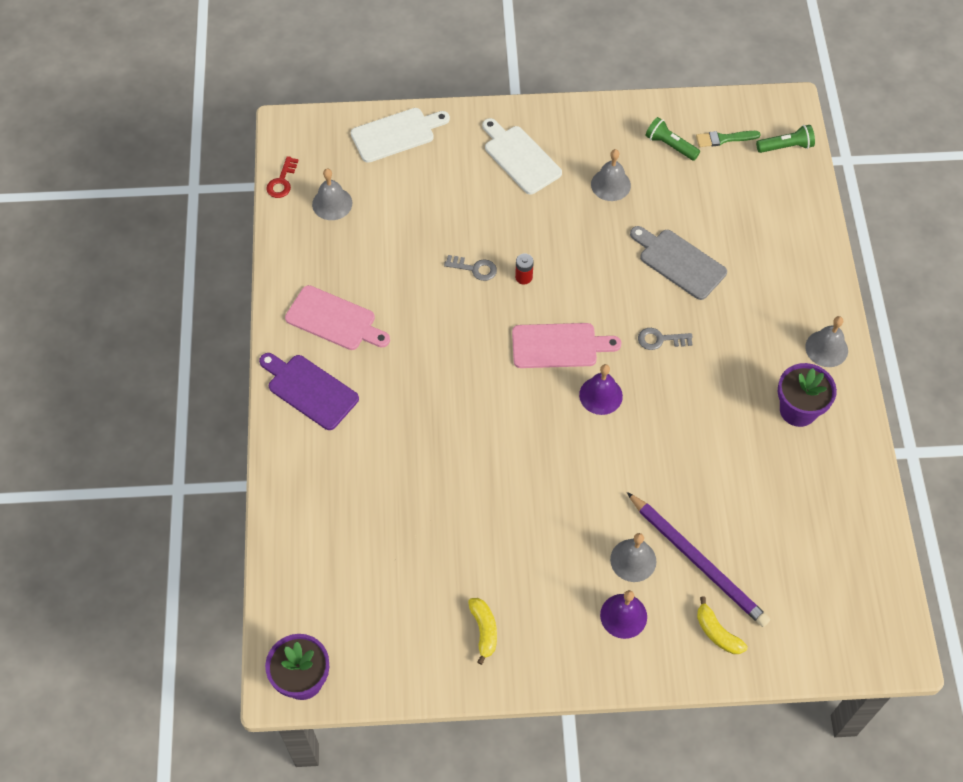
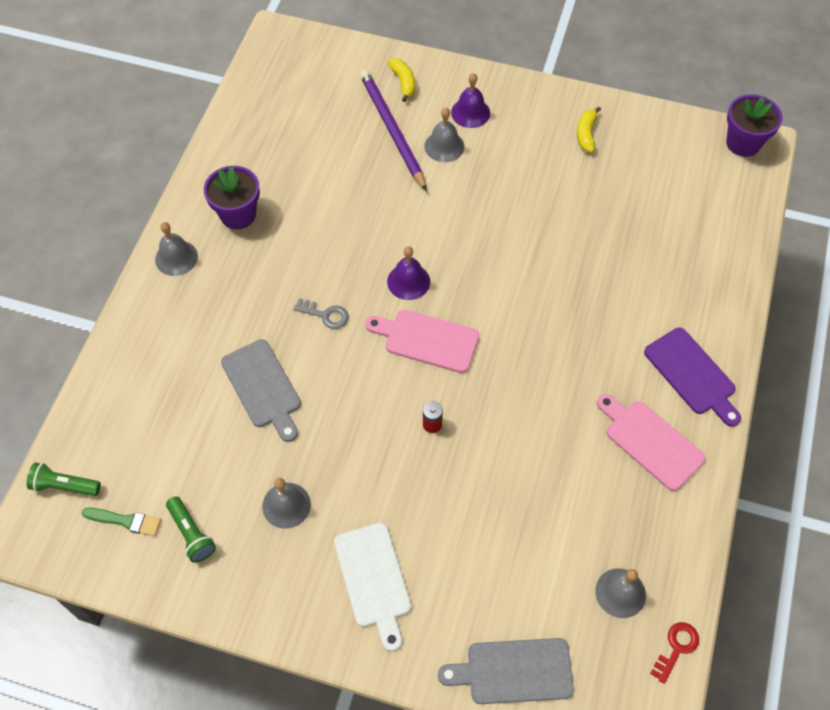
camera: 160 degrees left, 0 degrees up
white cutting board [351,108,450,163] -> grey cutting board [438,638,574,704]
grey key [444,255,497,281] -> none

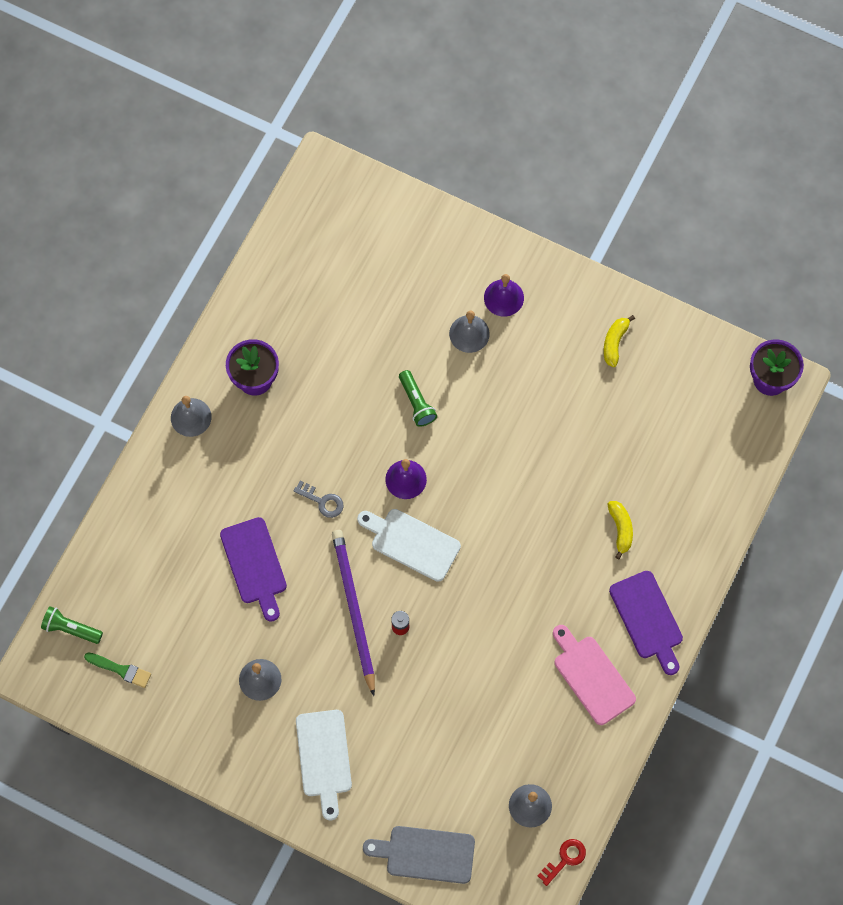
camera: 10 degrees right, 10 degrees up
green flashlight [166,496,216,563] -> green flashlight moved to [399,370,437,427]
grey cutting board [221,339,301,442] -> purple cutting board [220,517,287,622]
purple pencil [360,70,427,191] -> purple pencil moved to [332,530,375,696]
pink cutting board [365,309,479,373] -> white cutting board [357,509,461,582]
yellow banana [388,58,415,102] -> yellow banana moved to [607,501,633,560]

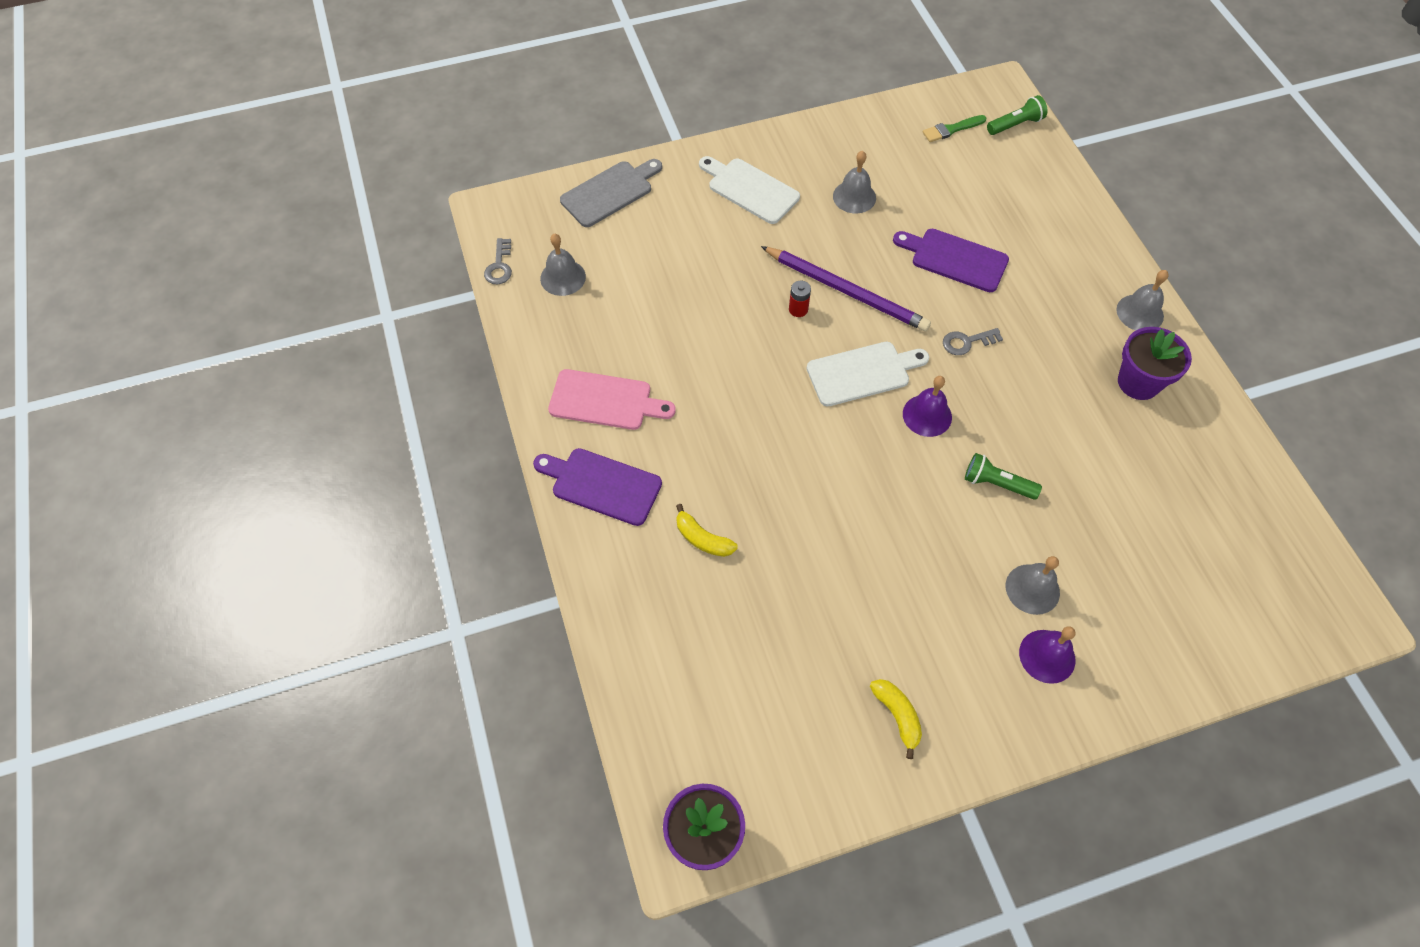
camera: 135 degrees right, 10 degrees down
red key [538,839,586,886] -> grey key [484,238,512,285]

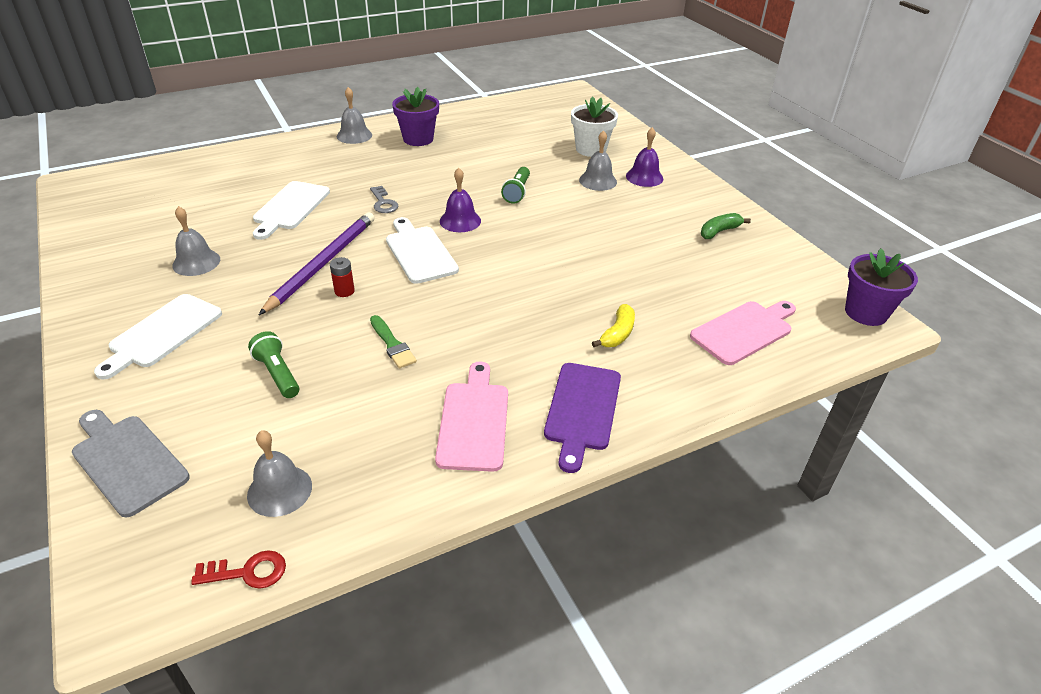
camera: 100 degrees left, 20 degrees down
grey key [484,238,512,285] -> red key [191,550,286,589]
yellow banana [870,679,922,759] -> green banana [701,213,751,239]
purple cutting board [893,229,1009,292] -> white cutting board [253,181,330,240]
green brush [923,115,986,142] -> green brush moved to [370,315,417,368]
green flashlight [987,95,1048,135] -> green flashlight moved to [248,331,299,398]
none -> white flower pot [571,96,618,157]
none -> pink cutting board [690,301,796,365]

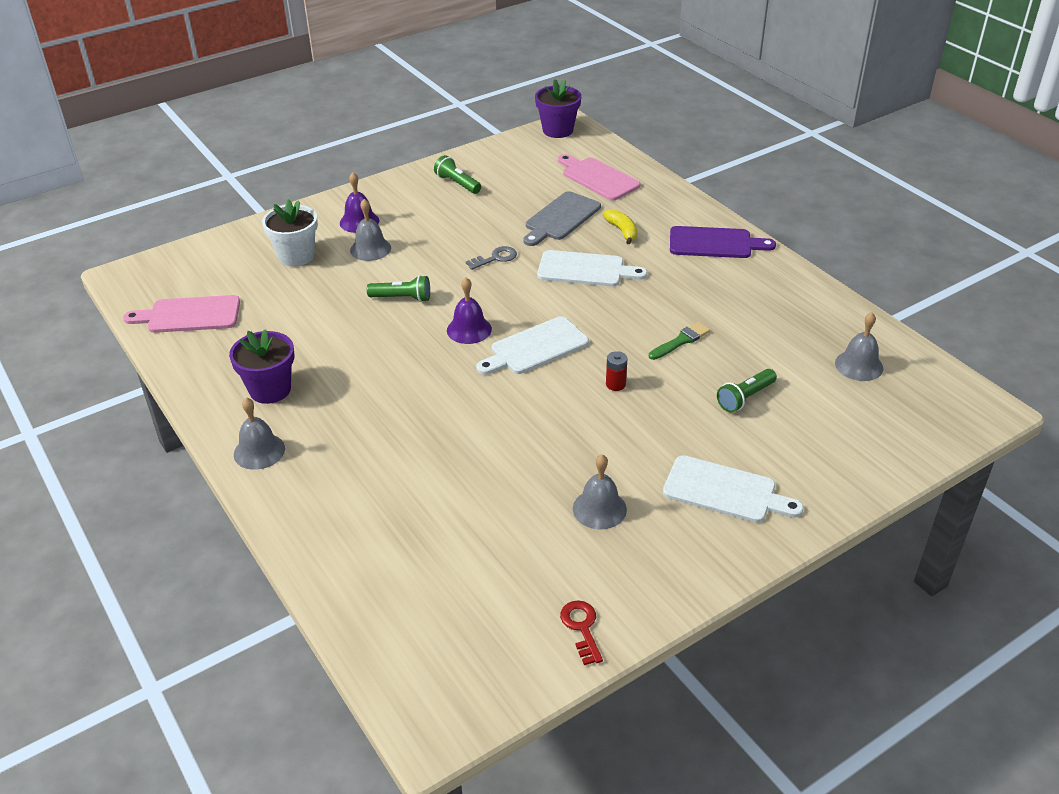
camera: 95 degrees left, 0 degrees up
grey cutting board [72,410,190,518] -> grey cutting board moved to [523,191,601,246]
red key [191,550,286,589] -> red key moved to [560,601,603,665]
white cutting board [253,181,330,240] -> white cutting board moved to [537,250,647,286]
purple pencil [259,212,375,315] -> none
grey key [370,186,398,213] -> grey key moved to [466,246,517,270]
pink cutting board [435,361,508,472] -> pink cutting board moved to [123,295,240,333]
yellow banana [592,304,635,347] -> yellow banana turned 45 degrees clockwise [603,209,638,244]
green banana [701,213,751,239] -> green flashlight [434,155,481,194]

